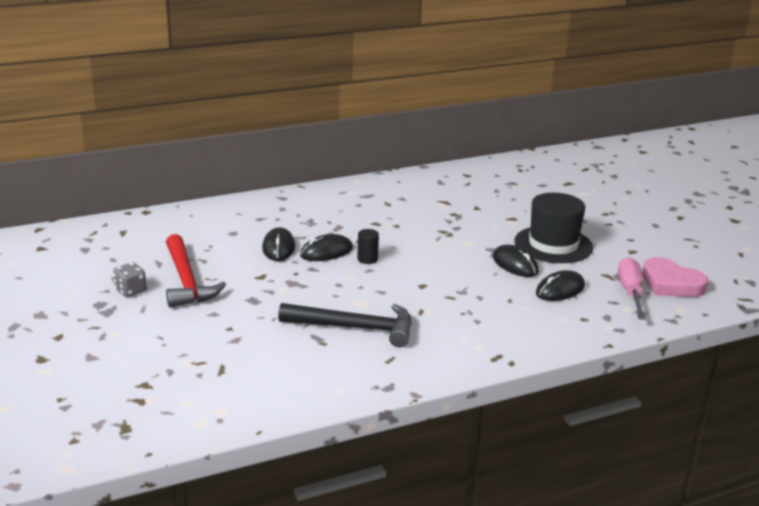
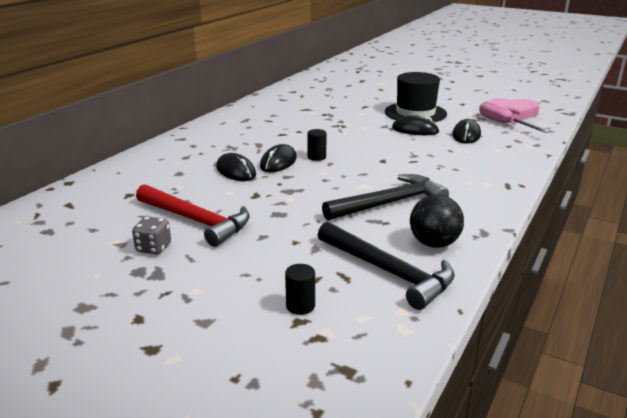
camera: 35 degrees left, 0 degrees up
none -> black cylinder [285,264,315,315]
none -> black hammer [318,222,455,310]
none -> black ball [410,195,464,248]

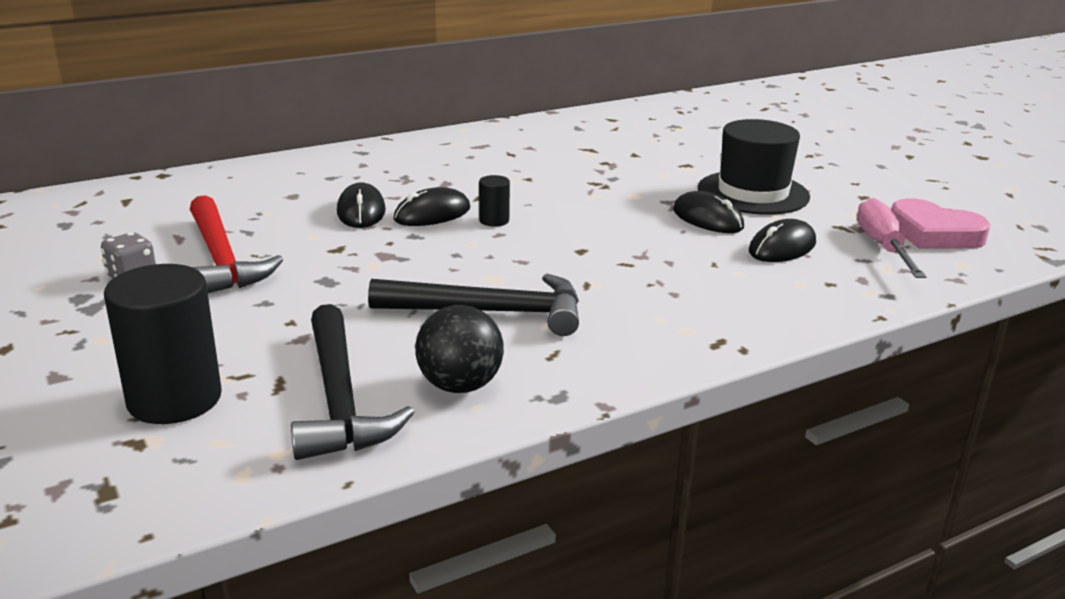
camera: 30 degrees right, 0 degrees up
black cylinder [285,264,315,315] -> black cylinder [104,264,222,424], size x2.15

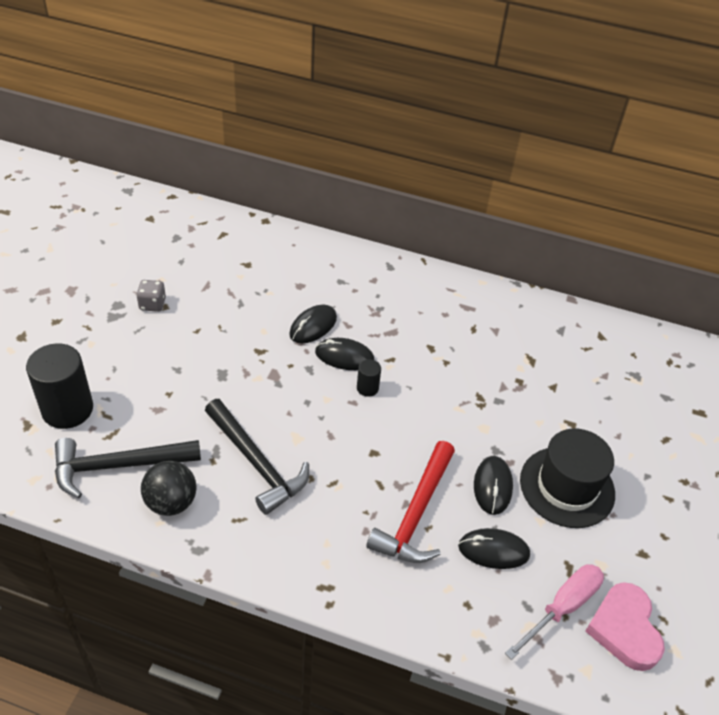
camera: 45 degrees right, 20 degrees up
red hammer [190,195,283,293] -> red hammer moved to [366,441,455,563]
black hammer [291,304,414,460] -> black hammer turned 45 degrees clockwise [55,438,201,498]

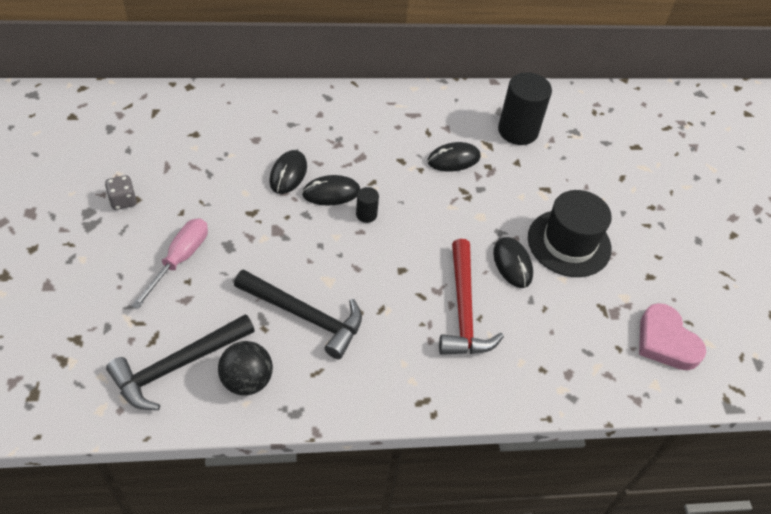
camera: 25 degrees left, 5 degrees up
black cylinder [26,343,93,429] -> black cylinder moved to [498,72,552,145]
black mouse [458,528,530,569] -> black mouse moved to [427,142,481,171]
pink screwdriver [505,564,604,660] -> pink screwdriver moved to [132,218,208,309]

